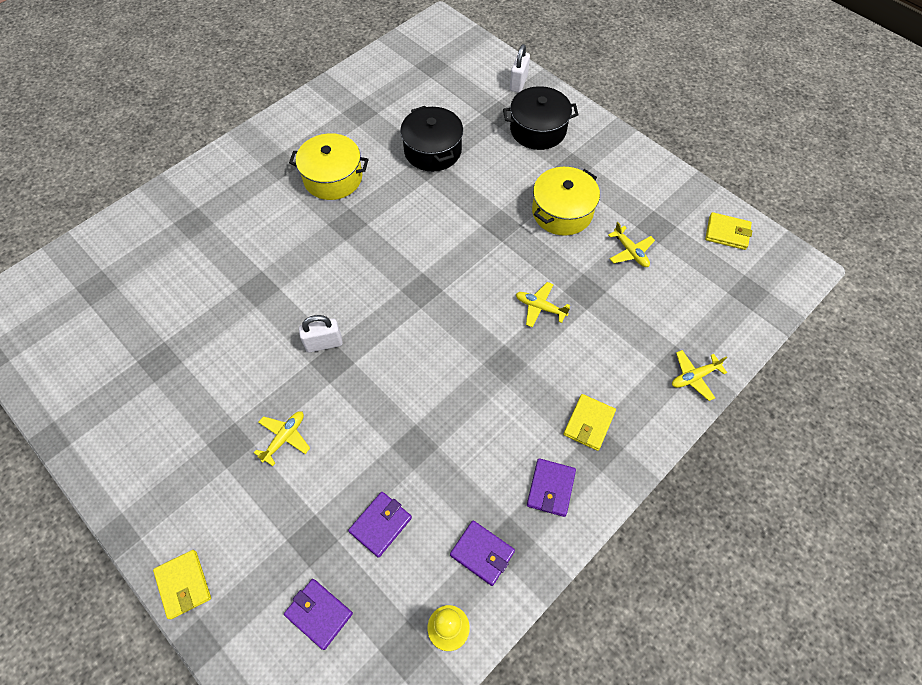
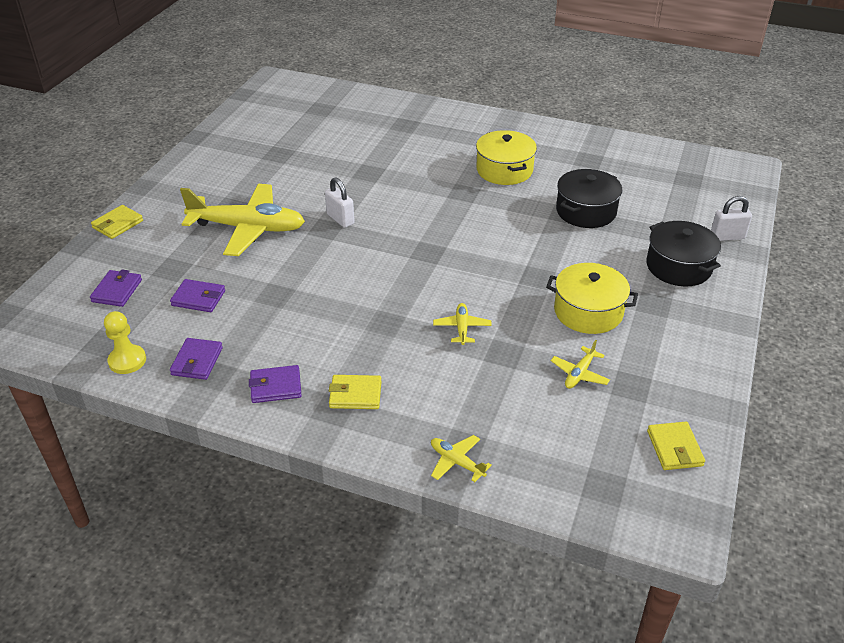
camera: 65 degrees right, 20 degrees down
yellow plane [254,411,310,466] -> yellow plane [180,184,305,256], size x2.34

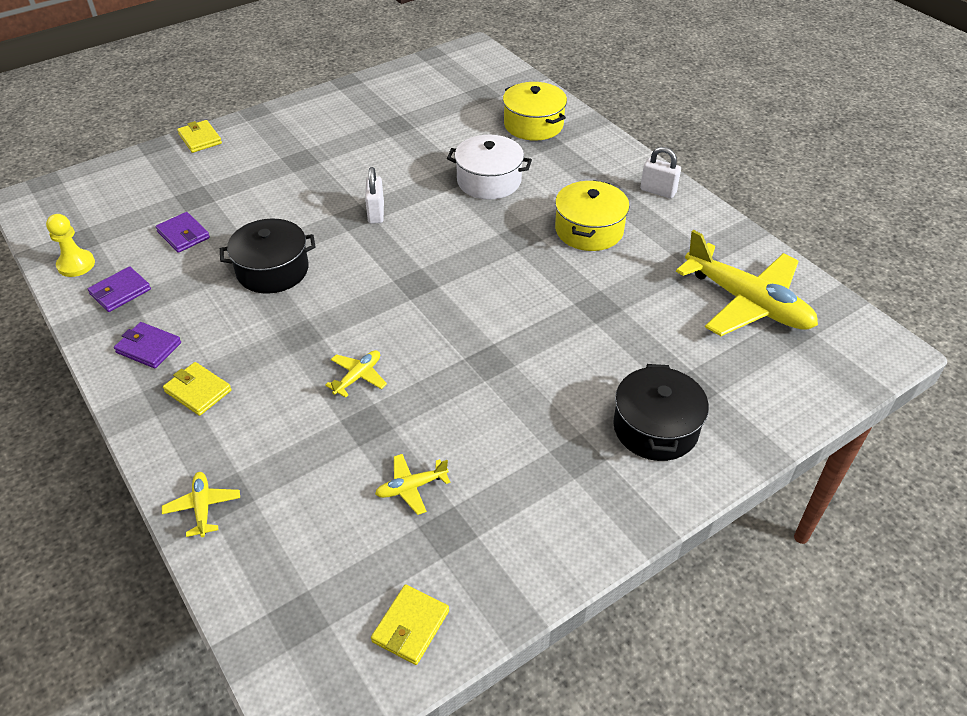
camera: 35 degrees right, 5 degrees up
purple wallet [90,269,142,307] -> none
yellow wallet [91,205,143,239] -> yellow wallet turned 75 degrees clockwise [177,120,222,153]
yellow plane [180,184,305,256] -> yellow plane moved to [676,230,818,336]
yellow pot [546,263,638,334] -> yellow pot moved to [503,82,567,141]
black pot [556,169,623,228] -> black pot moved to [220,219,316,294]
white padlock [711,196,752,241] -> white padlock moved to [640,147,681,198]
none -> white pot [447,135,532,200]

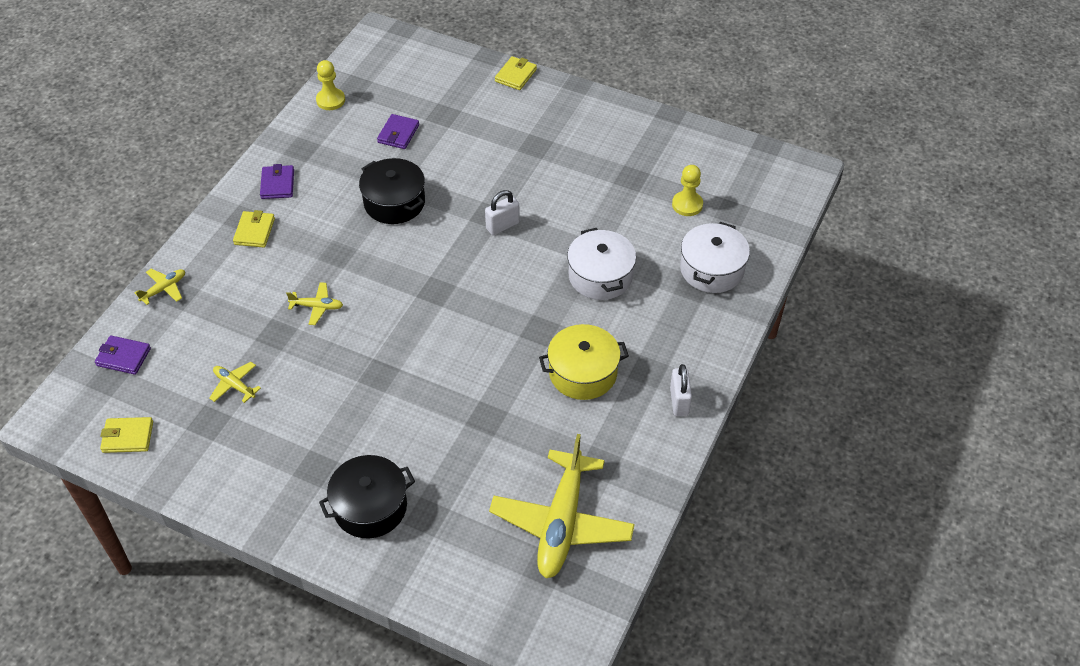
camera: 60 degrees right, 5 degrees up
purple wallet [88,266,151,312] -> purple wallet moved to [95,335,151,375]
yellow pot [503,82,567,141] -> white pot [680,222,750,293]
none -> yellow pawn [672,165,703,216]

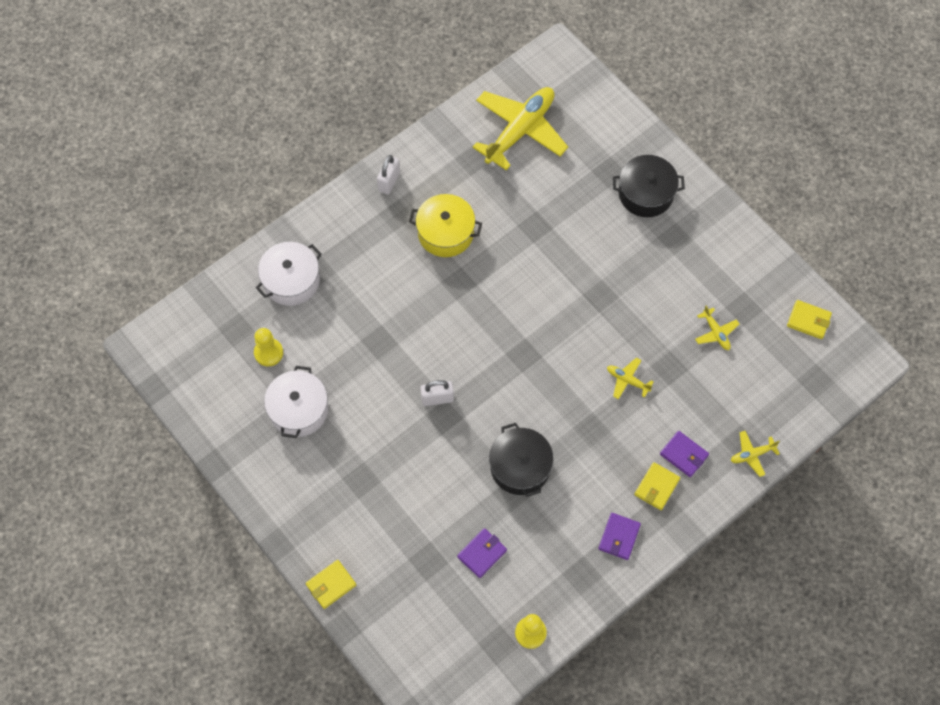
camera: 155 degrees left, 15 degrees up
purple wallet [95,335,151,375] -> purple wallet moved to [660,431,709,477]
white pot [567,228,636,300] -> white pot moved to [264,366,328,438]

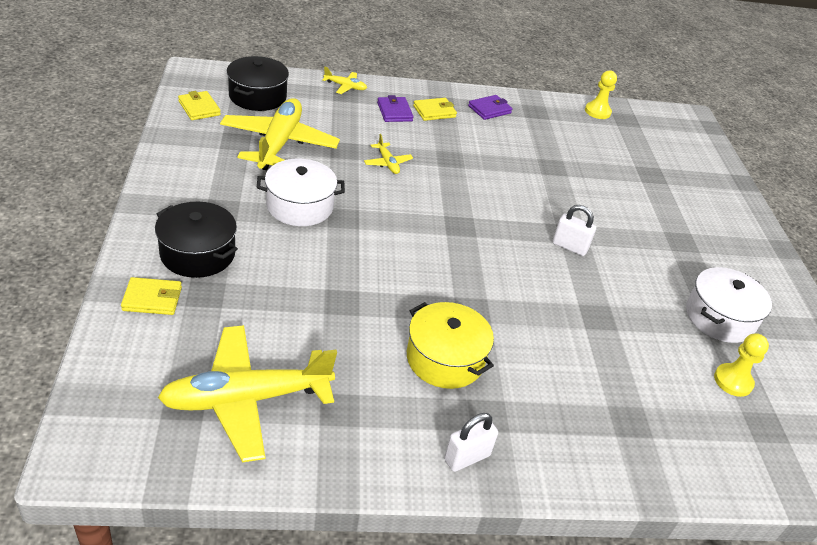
camera: 150 degrees left, 25 degrees down
white pot [256,242,322,306] -> white pot moved to [257,159,345,226]
yellow wallet [306,560,356,609] -> yellow wallet moved to [121,277,182,315]
purple wallet [457,528,507,578] -> none
black pot [489,423,553,497] -> black pot moved to [227,56,289,111]
yellow plane [695,306,739,350] -> yellow plane [220,98,340,170], size x2.34

